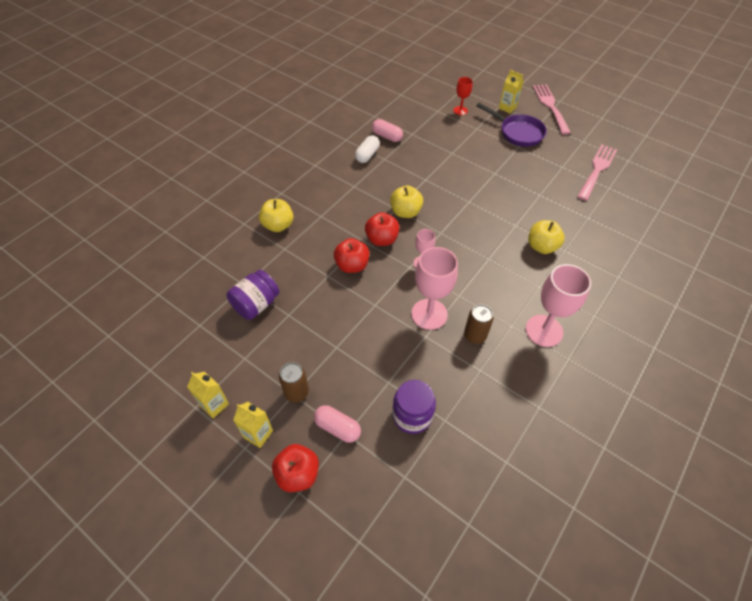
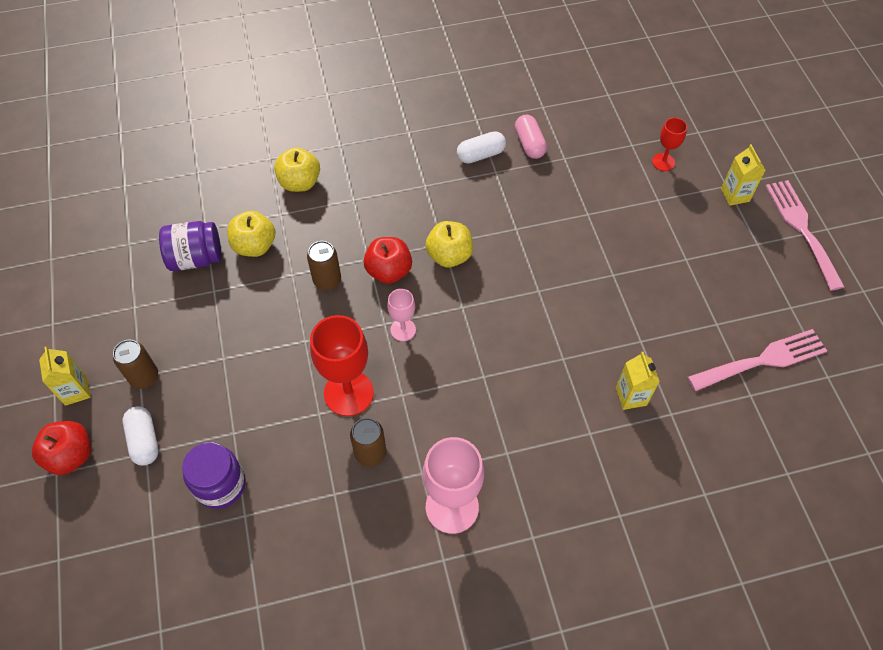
camera: 40 degrees right, 5 degrees up
yellow carton [187,372,229,418] -> yellow carton moved to [616,352,660,410]
pink capsule [314,405,361,443] -> white capsule [123,406,159,465]
red apple [334,238,370,273] -> brown can [307,241,341,290]
pink goblet [411,247,458,330] -> red goblet [310,315,374,416]
purple pan [476,103,547,147] -> none
yellow apple [528,220,565,254] -> yellow apple moved to [227,211,276,257]
pink fork [533,84,571,135] -> pink fork turned 45 degrees counterclockwise [766,180,845,291]

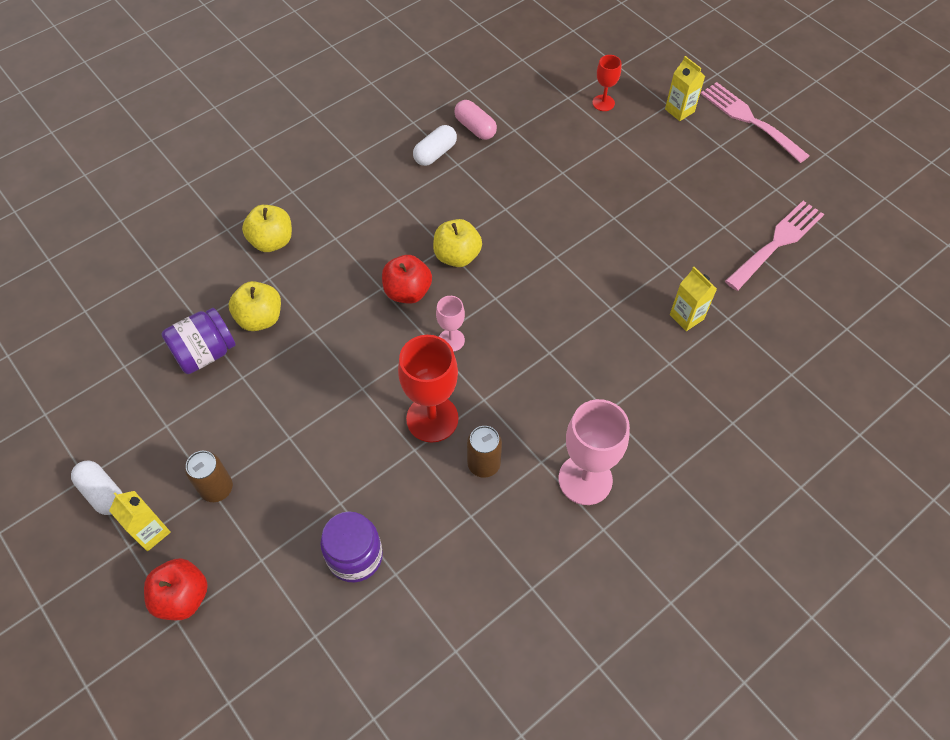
camera: 25 degrees left, 0 degrees up
white capsule [123,406,159,465] -> white capsule moved to [71,460,122,515]
brown can [307,241,341,290] -> none

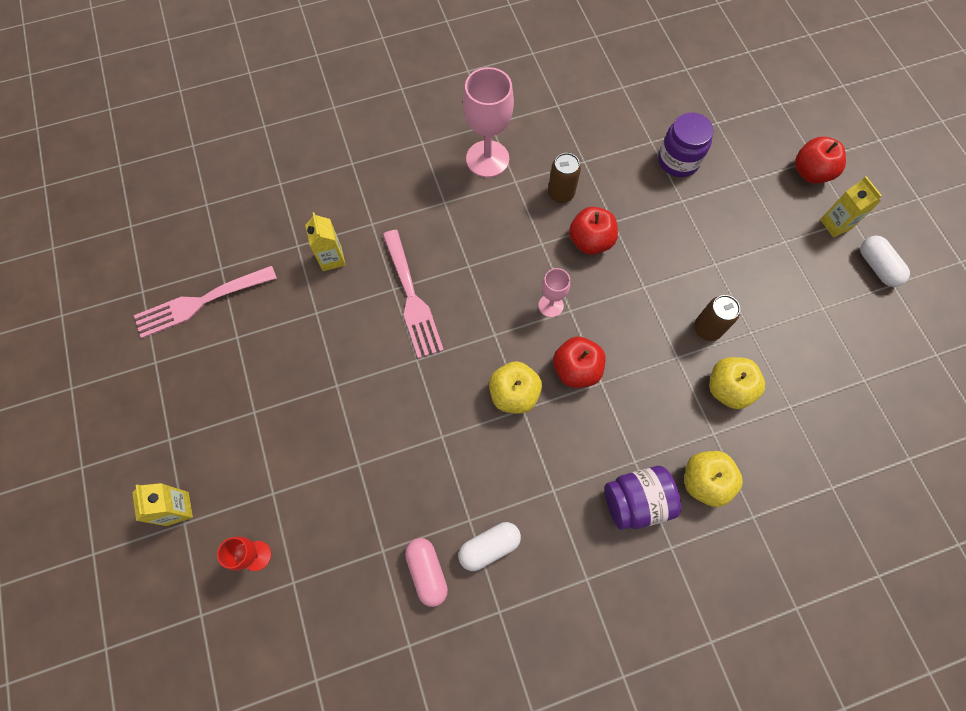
camera: 160 degrees left, 10 degrees up
purple jar [162,308,236,374] -> purple jar moved to [605,466,681,530]
brown can [185,451,233,502] -> brown can moved to [694,295,740,341]
red goblet [398,335,459,443] -> red apple [569,207,618,255]
pink fork [701,82,810,163] -> pink fork moved to [383,230,444,359]

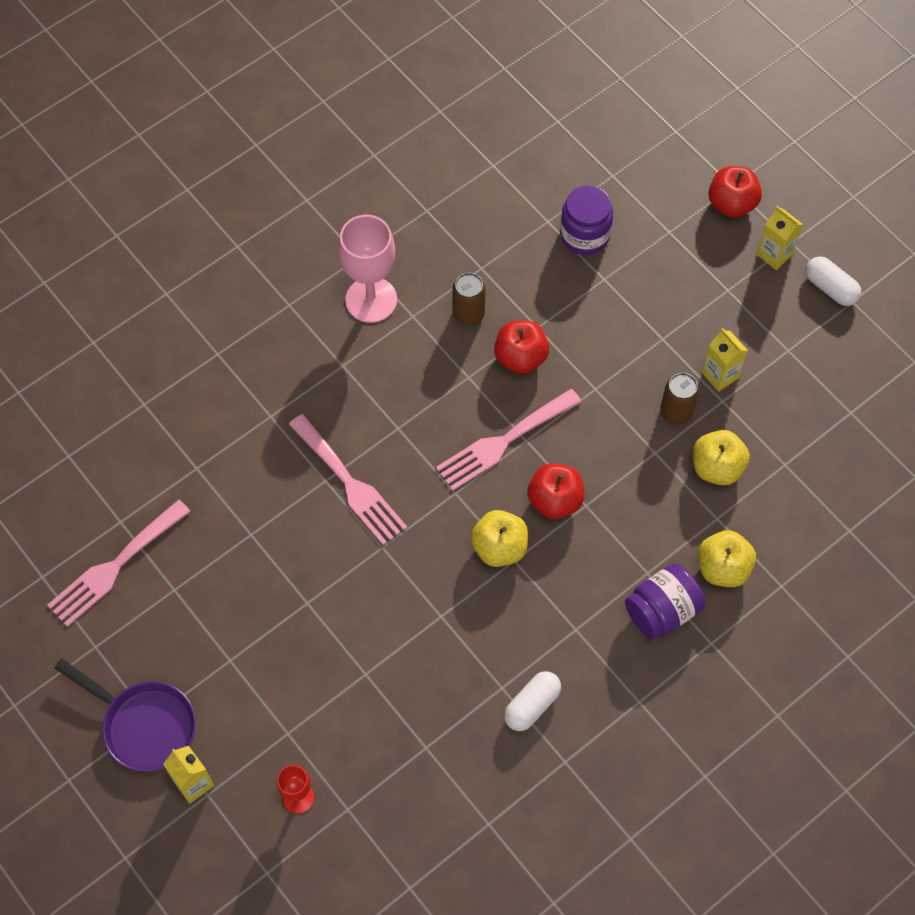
camera: 20 degrees left, 5 degrees down
yellow carton [305,212,346,271] -> yellow carton moved to [702,328,748,392]
pink capsule [405,538,448,607] -> none
pink goblet [538,268,570,317] -> pink fork [436,389,582,491]
none -> purple pan [55,659,196,772]

